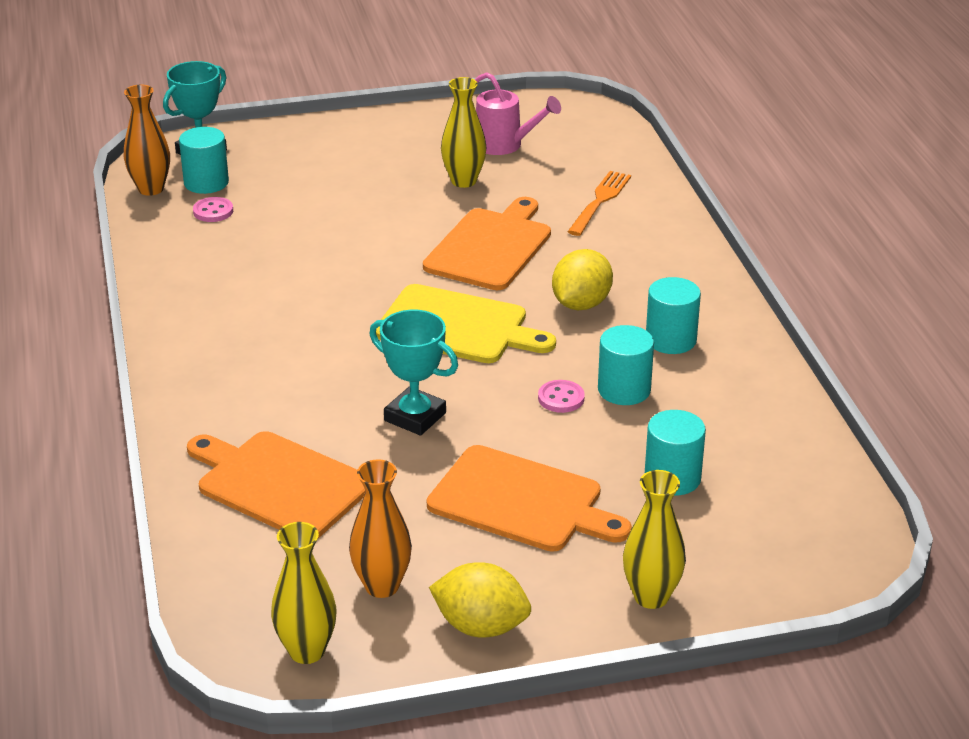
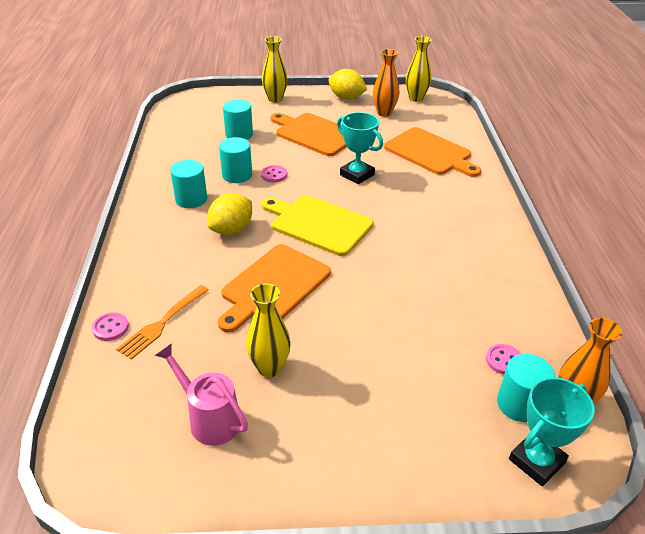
camera: 170 degrees left, 5 degrees up
none -> pink button [92,312,129,341]

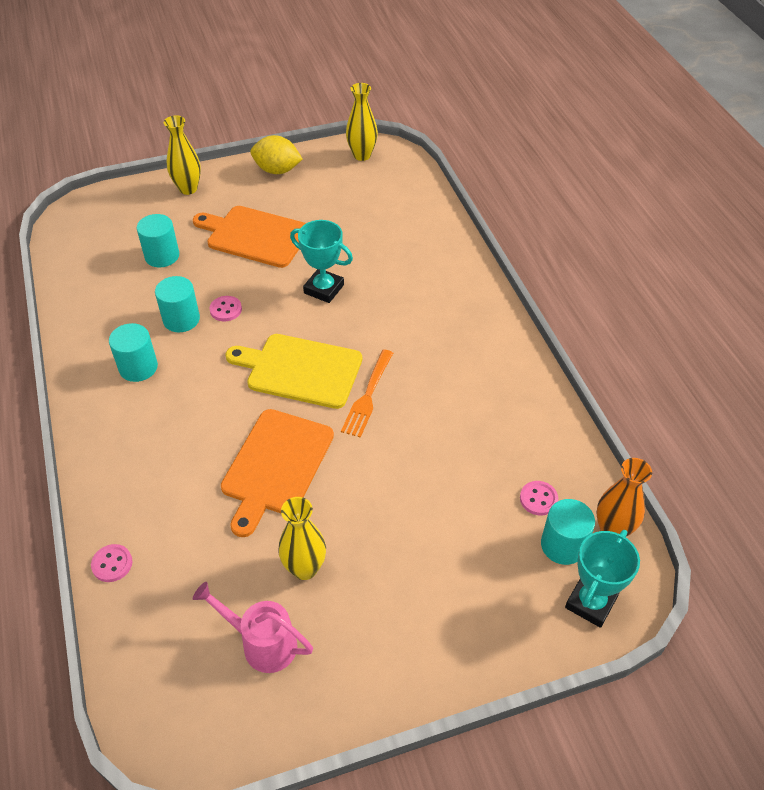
camera: 15 degrees left, 10 degrees up
orange fork [116,285,209,360] -> orange fork moved to [341,350,393,438]
yellow lemon [207,193,252,235] -> none
orange vase [373,49,400,117] -> none
orange cutting board [384,127,481,177] -> none

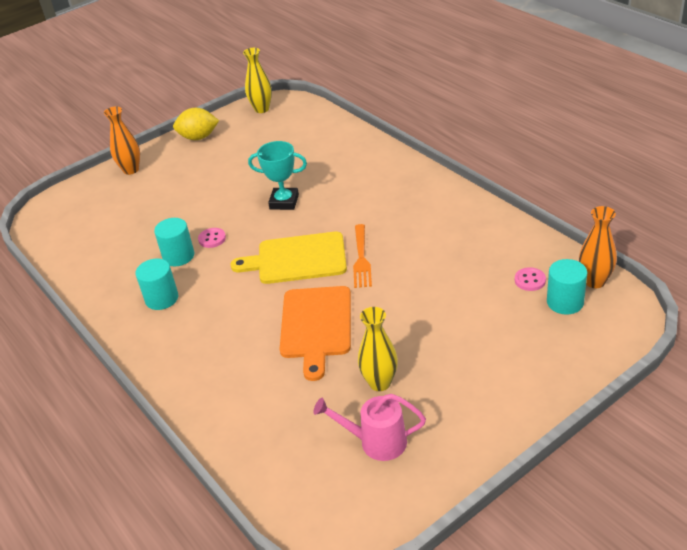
camera: 15 degrees left, 10 degrees down
pink button [91,544,132,582] -> none
turquoise cylinder [136,214,179,268] -> none
yellow vase [164,115,201,195] -> orange vase [104,106,140,175]
orange cutting board [193,206,306,268] -> none
turquoise trophy [565,530,640,628] -> none

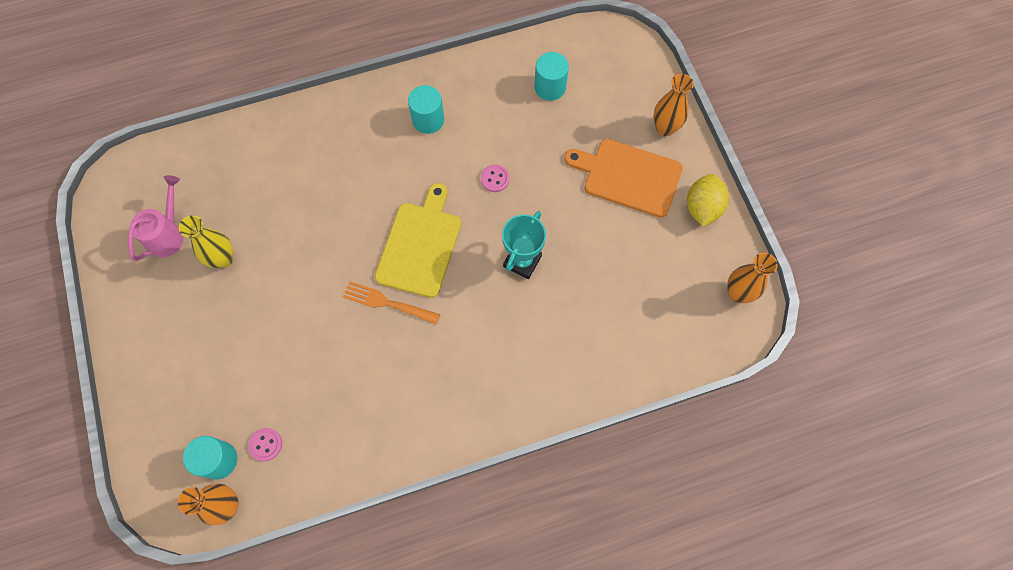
camera: 105 degrees right, 30 degrees up
turquoise cylinder [154,218,194,266] -> turquoise cylinder moved to [534,52,569,101]
yellow vase [243,48,272,113] -> orange vase [727,253,778,303]
orange cutting board [280,286,351,381] -> orange cutting board moved to [564,139,683,218]

